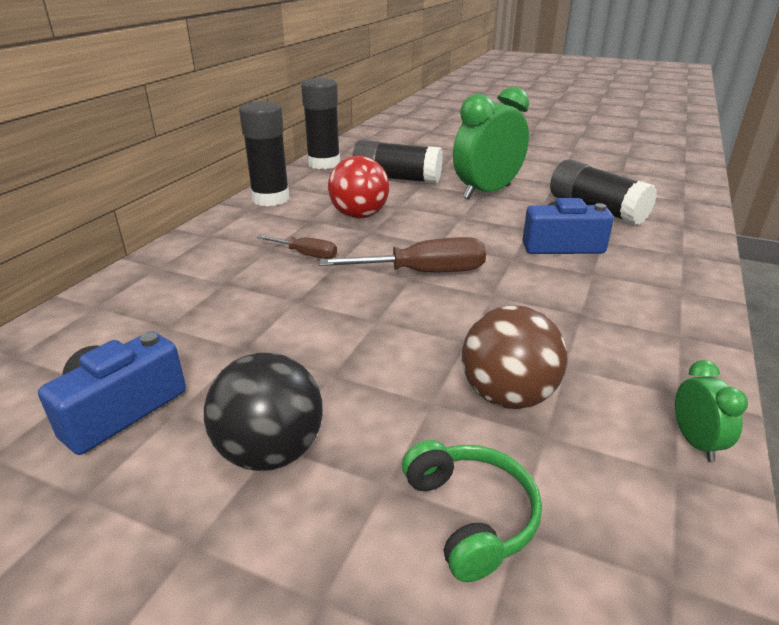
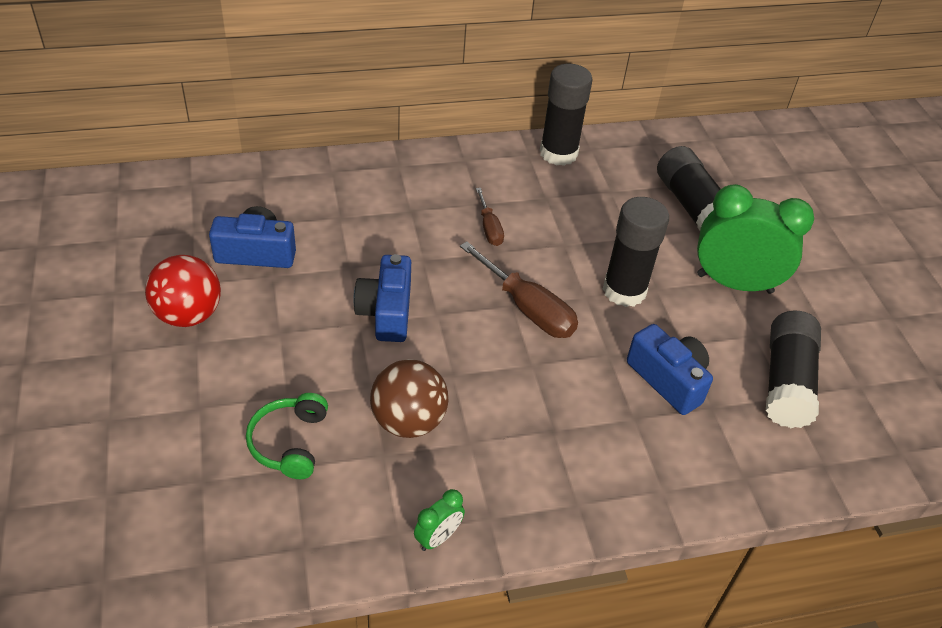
camera: 50 degrees right, 15 degrees up
black ball [204,353,323,471] -> none
black glue stick [301,78,340,170] -> black glue stick moved to [603,197,669,307]
red ball [328,156,389,219] -> red ball moved to [145,255,221,327]
green headphones [402,440,542,582] -> green headphones turned 150 degrees clockwise [246,393,328,479]
none -> blue camera [353,254,411,342]

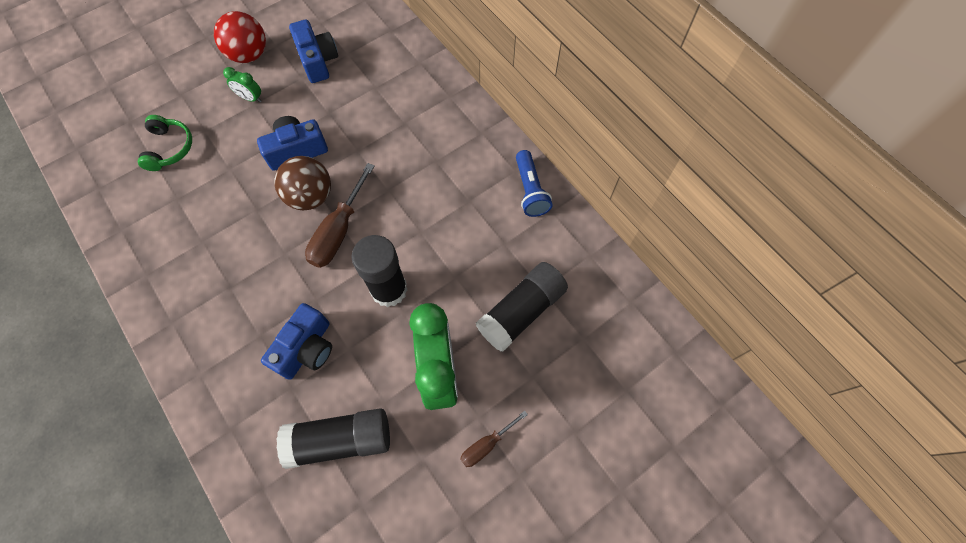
camera: 70 degrees right, 20 degrees up
green headphones [246,393,328,479] -> green headphones turned 105 degrees clockwise [138,115,192,171]
brown ball [370,359,449,438] -> brown ball moved to [274,156,331,210]
green clock [414,489,465,551] -> green clock moved to [223,67,261,102]
brown screwdriver [476,188,504,246] -> brown screwdriver moved to [460,411,528,467]
black glue stick [540,64,593,166] -> blue flashlight [516,150,553,217]

